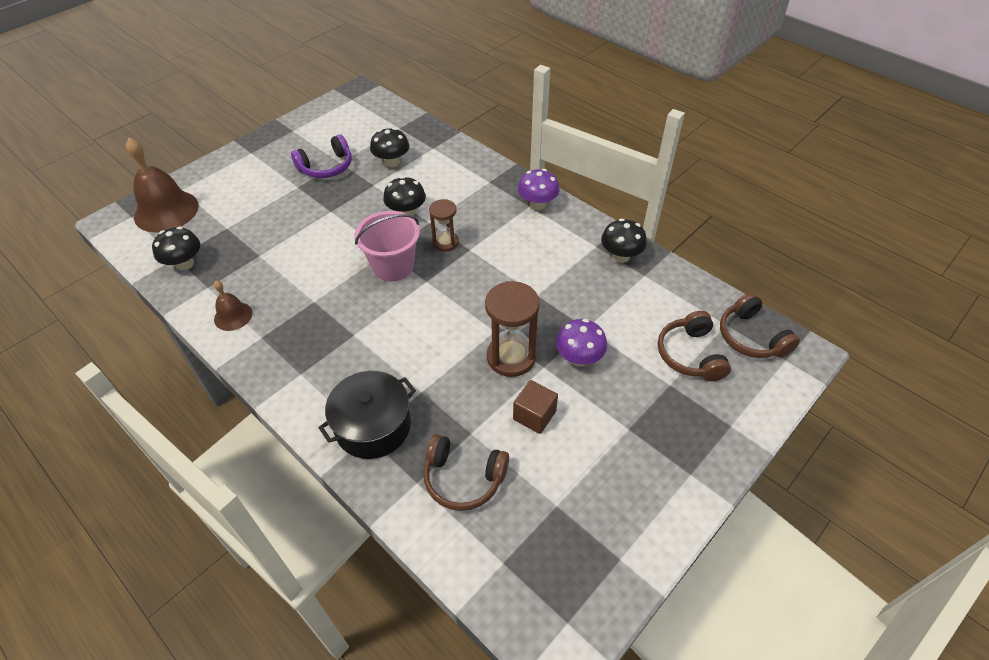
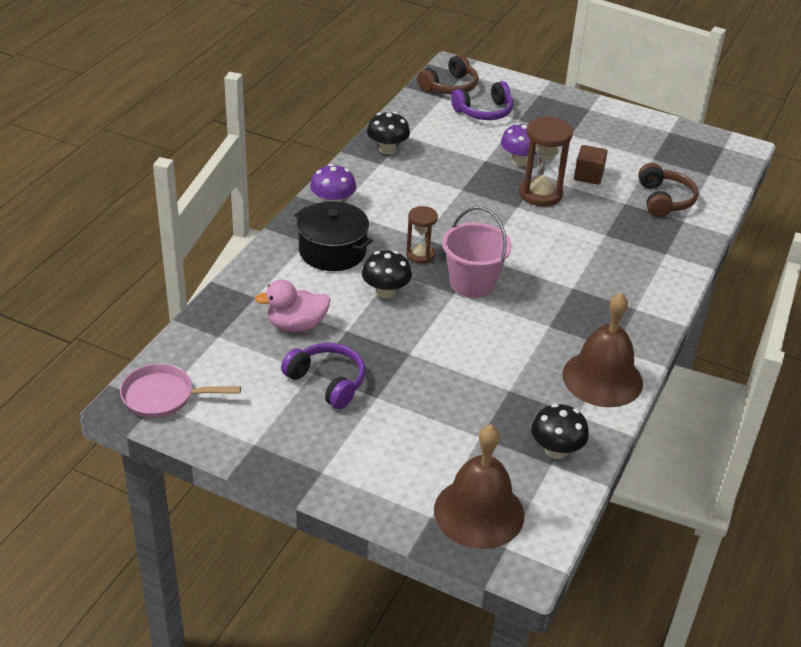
camera: 110 degrees left, 10 degrees down
brown bell [214,281,252,331] -> brown bell [563,293,643,407], size x1.90
black pot [318,371,416,459] -> black pot moved to [294,201,373,271]
black mushroom [370,128,409,167] -> pink duck [255,280,330,332]
brown headphones [658,311,731,381] -> purple headphones [451,81,514,120]
none -> pink pan [120,364,241,418]

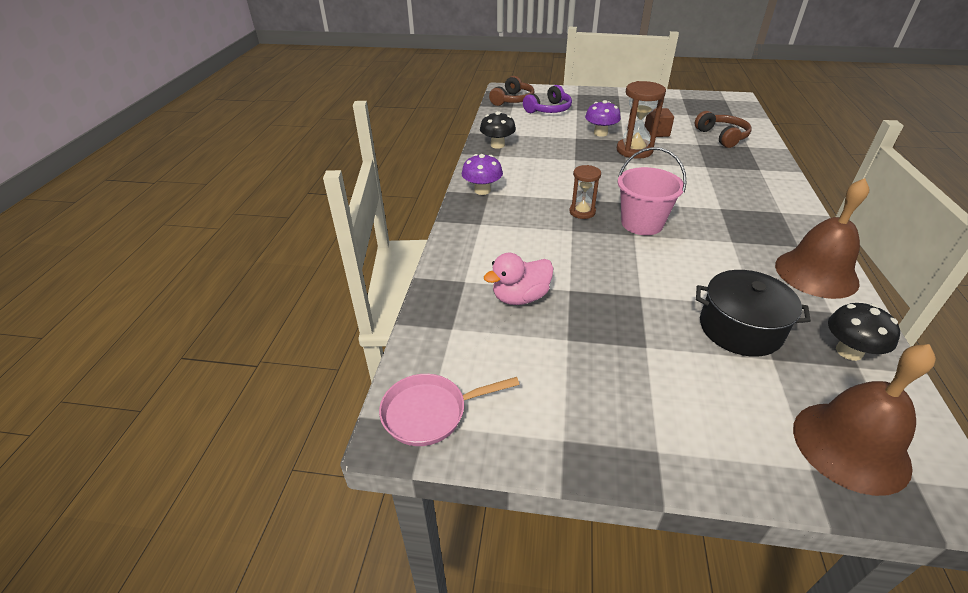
camera: 15 degrees left, 0 degrees up
purple headphones [281,343,365,409] -> none
black pot [294,201,373,271] -> black pot moved to [696,270,811,357]
black mushroom [362,251,412,299] -> none

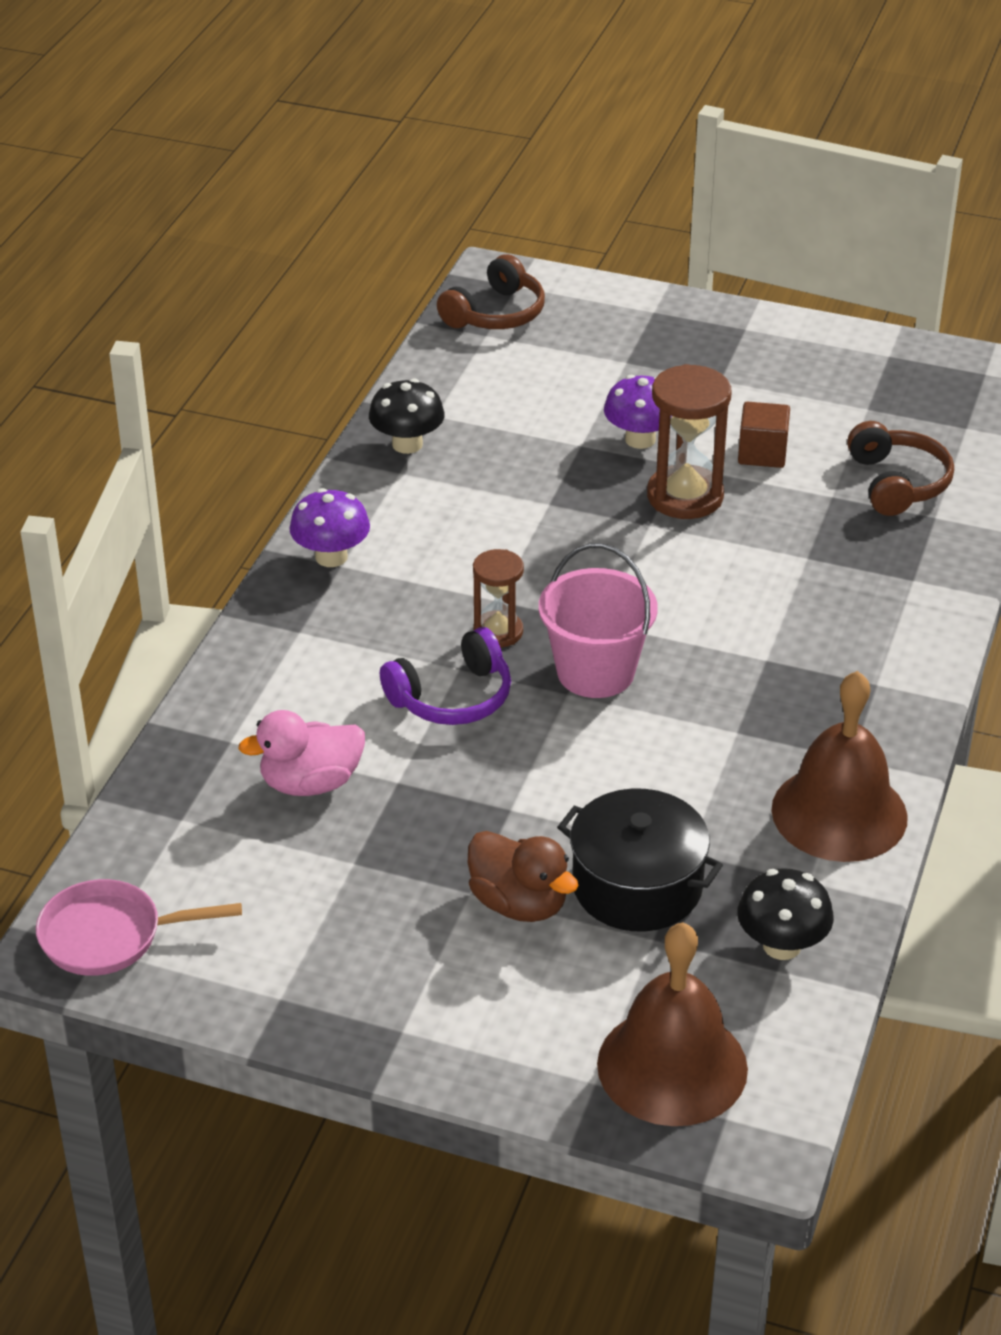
camera: 10 degrees right, 0 degrees up
purple headphones [523,85,572,113] -> purple headphones moved to [380,627,511,725]
none -> brown duck [468,831,579,922]

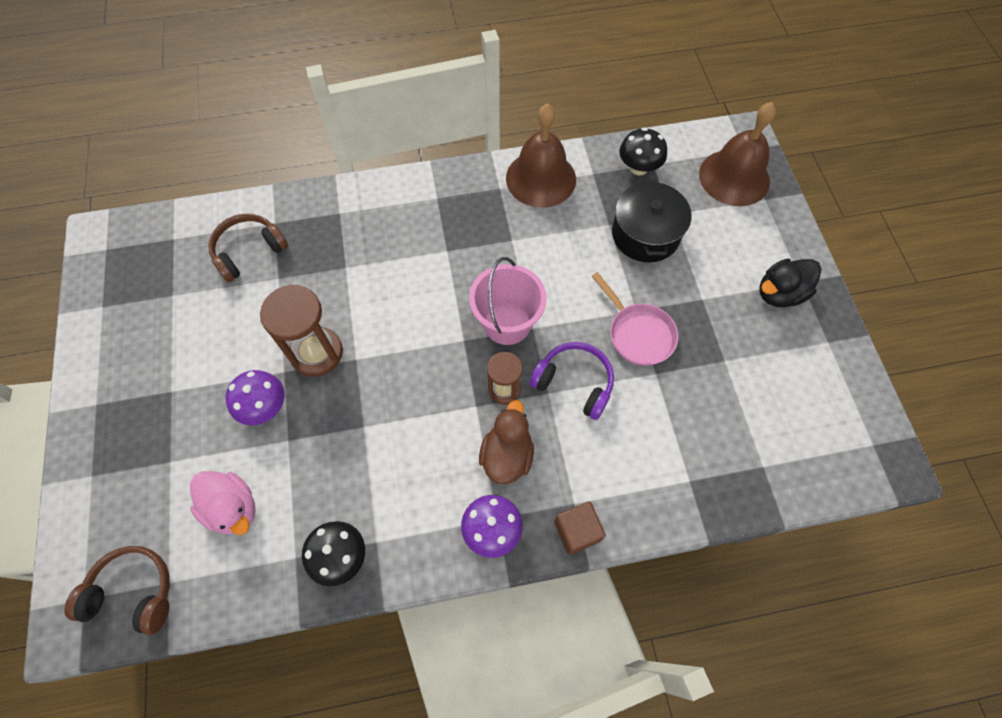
camera: 120 degrees left, 25 degrees up
pink pan [36,879,242,976] -> pink pan moved to [591,272,679,366]
pink duck [238,710,365,796] -> pink duck moved to [190,471,255,535]
brown duck [468,831,579,922] -> brown duck moved to [479,400,534,484]
brown cube [738,402,790,468] -> brown cube moved to [554,502,606,555]
none -> black duck [759,258,821,307]

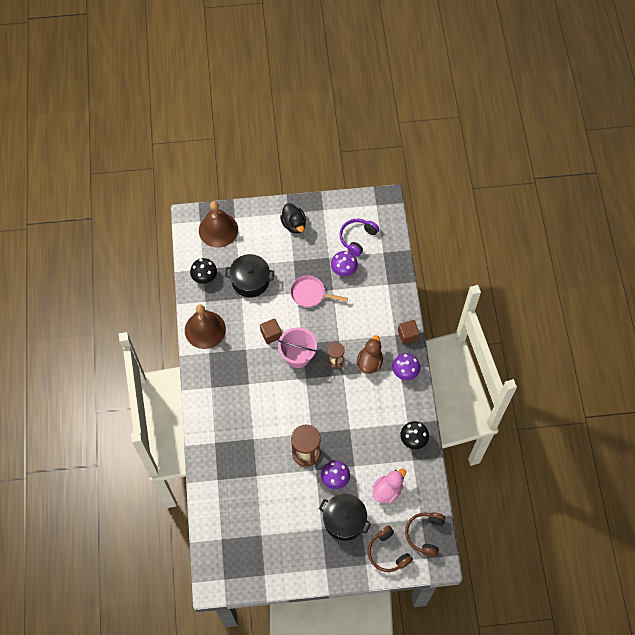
camera: 85 degrees left, 0 degrees up
brown headphones [208,214,288,282] -> brown headphones moved to [368,526,413,572]
brown duck [479,400,534,484] -> brown duck turned 90 degrees clockwise [357,335,383,374]
purple headphones [529,342,614,420] -> purple headphones moved to [340,219,379,257]
pink pan [591,272,679,366] -> pink pan turned 135 degrees counterclockwise [290,276,348,307]
none -> brown cube [260,318,282,344]
none -> black pot [319,494,371,541]
none -> purple mushroom [331,251,358,276]

